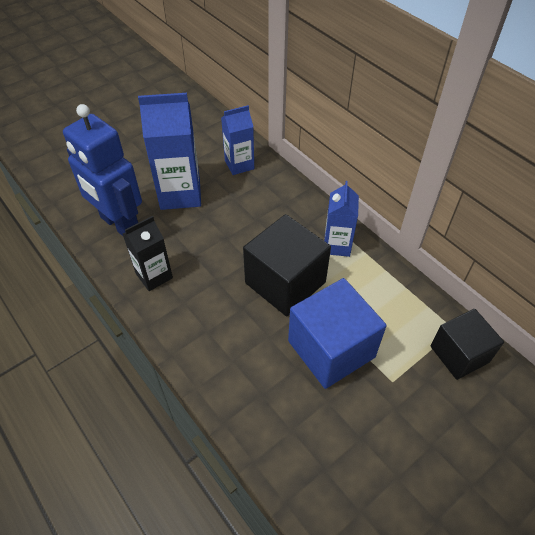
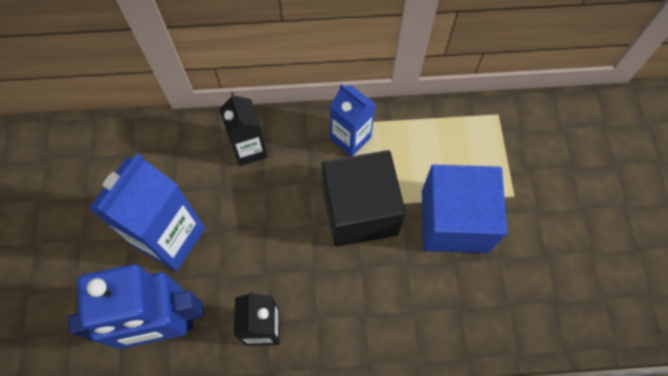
camera: 55 degrees left, 15 degrees up
blue carton [221,105,254,175] -> none
black cube [430,309,504,380] -> none
none -> black carton [219,92,268,166]

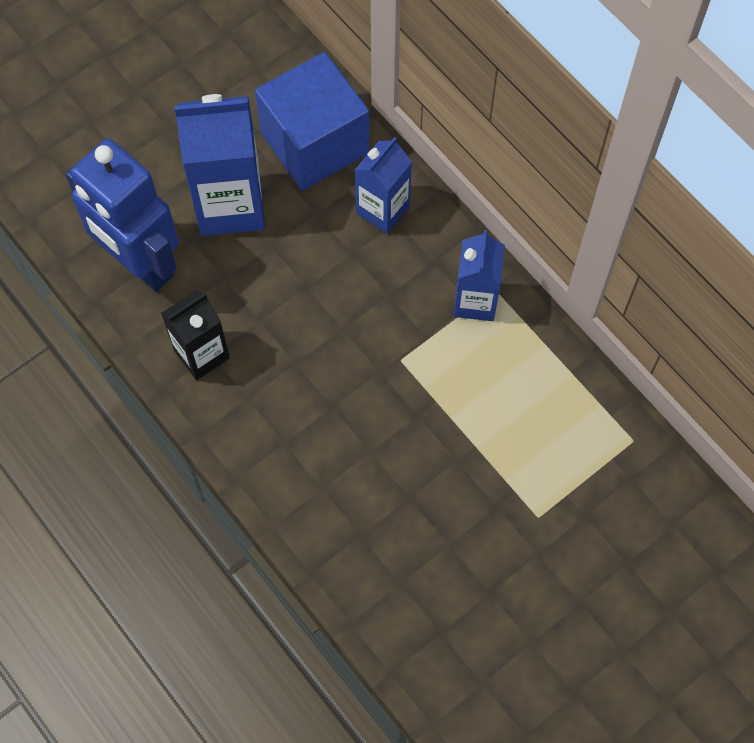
camera: 55 degrees right, 0 degrees up
black carton [219,92,268,166] -> blue carton [355,137,412,234]
black cube [322,150,406,247] -> none
blue cube [422,165,507,253] -> blue cube moved to [255,52,370,190]

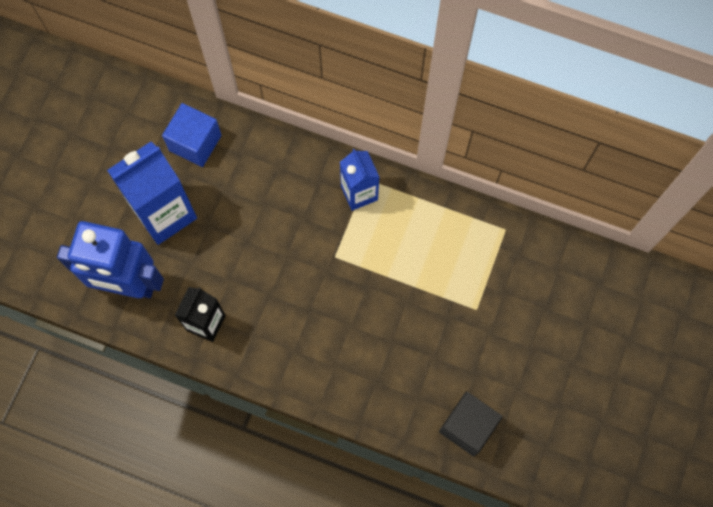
camera: 30 degrees left, 5 degrees up
blue cube [255,52,370,190] -> blue cube [162,103,222,167], size x0.66
blue carton [355,137,412,234] -> none
none -> black cube [439,391,503,456]

